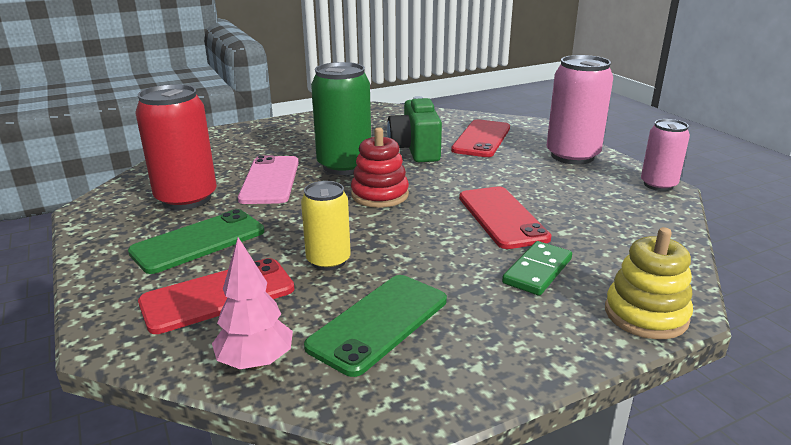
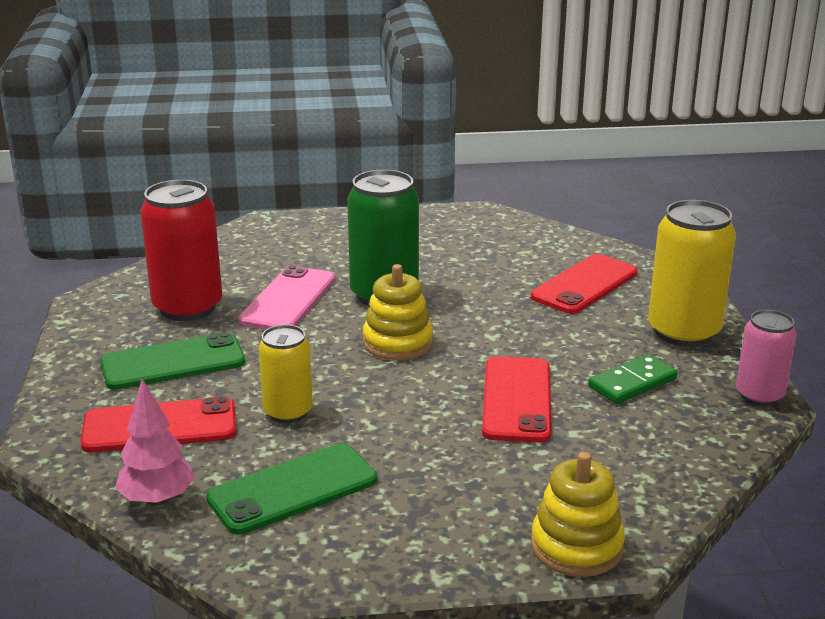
camera: 20 degrees right, 0 degrees up
red stacking toy [351,127,409,208] -> yellow stacking toy [363,264,433,360]
green camera [387,96,442,162] -> none
green domino [502,241,572,296] -> green domino moved to [588,354,678,404]
pink can [546,55,613,165] -> yellow can [648,200,736,347]

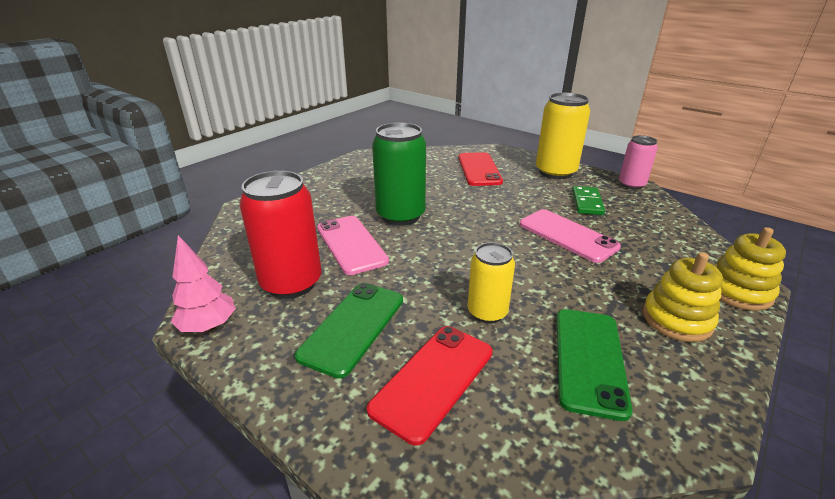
camera: 45 degrees left, 5 degrees up
pink tree [115,379,195,506] -> pink tree moved to [171,235,236,332]
yellow stacking toy [363,264,433,360] -> yellow stacking toy moved to [643,252,723,342]
red phone [482,357,552,442] -> pink phone [519,209,621,263]

